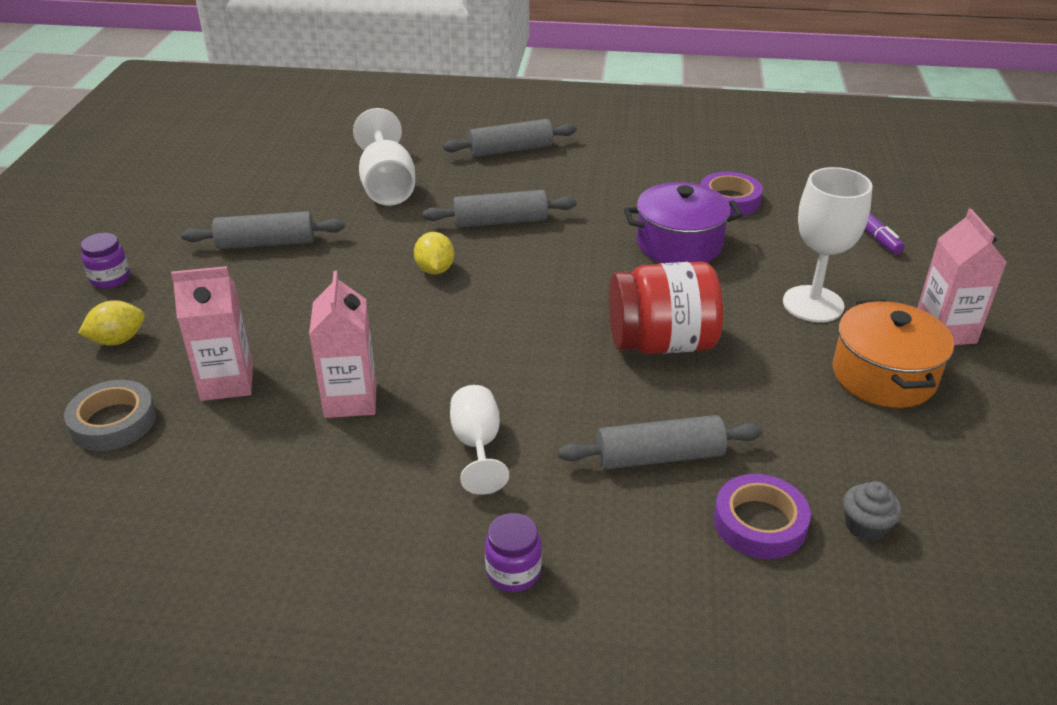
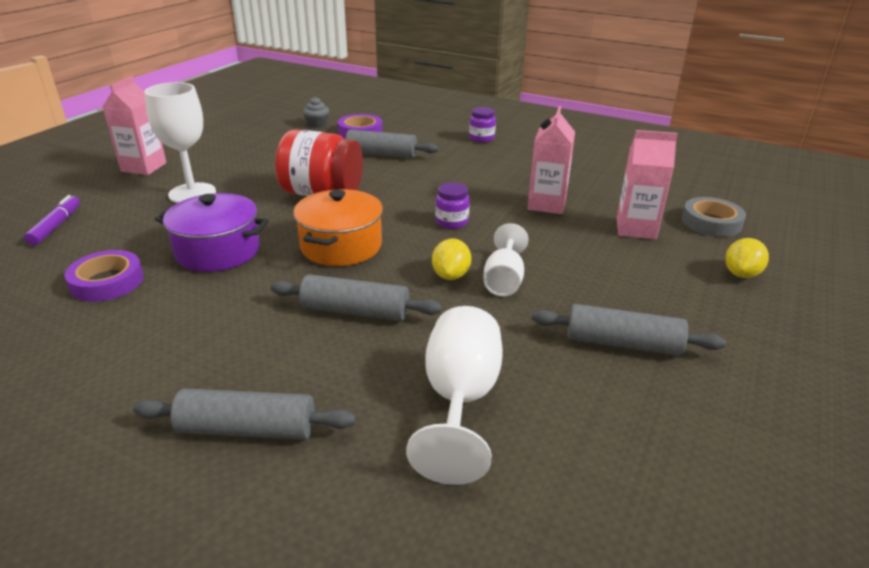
camera: 160 degrees left, 5 degrees down
yellow lemon [78,300,145,346] -> yellow lemon turned 45 degrees counterclockwise [725,238,769,278]
purple jar [80,233,130,289] -> purple jar moved to [435,182,470,229]
white goblet [450,385,509,495] -> white goblet moved to [484,223,529,297]
orange pot [833,300,954,408] -> orange pot moved to [293,189,383,266]

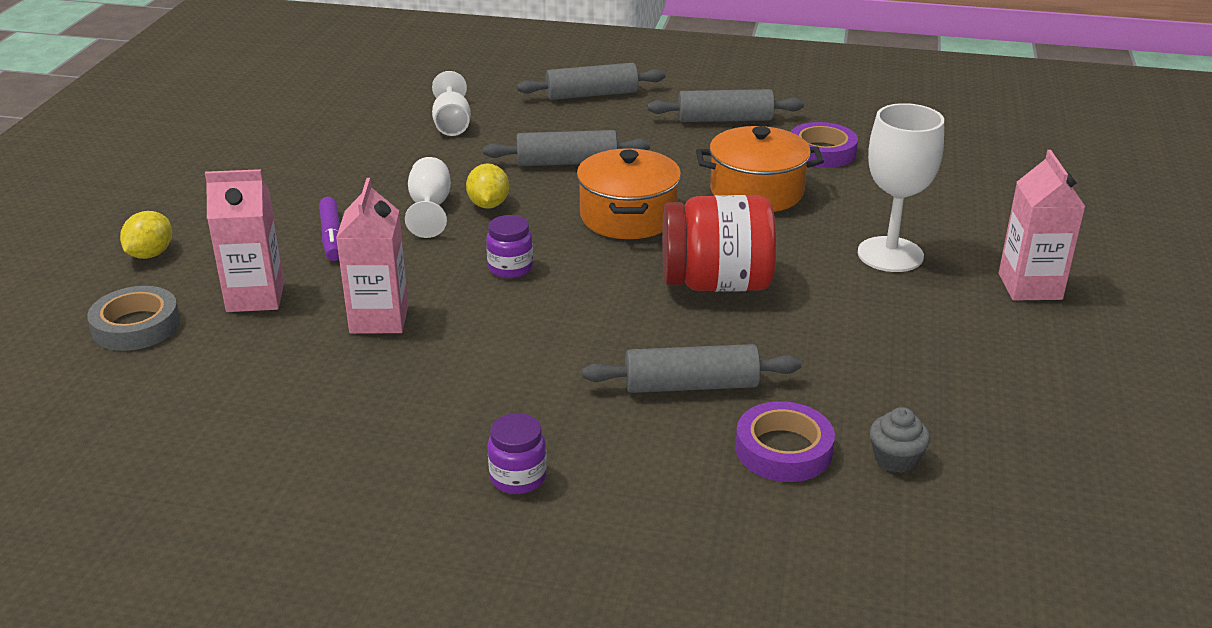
camera: 165 degrees right, 0 degrees up
purple marker [24,195,80,246] -> purple marker moved to [319,197,340,261]
purple pot [155,193,269,272] -> orange pot [696,126,824,212]
white goblet [406,306,503,485] -> white goblet [432,71,471,136], size x0.65
grey rolling pin [532,304,726,356] -> grey rolling pin moved to [648,89,804,122]

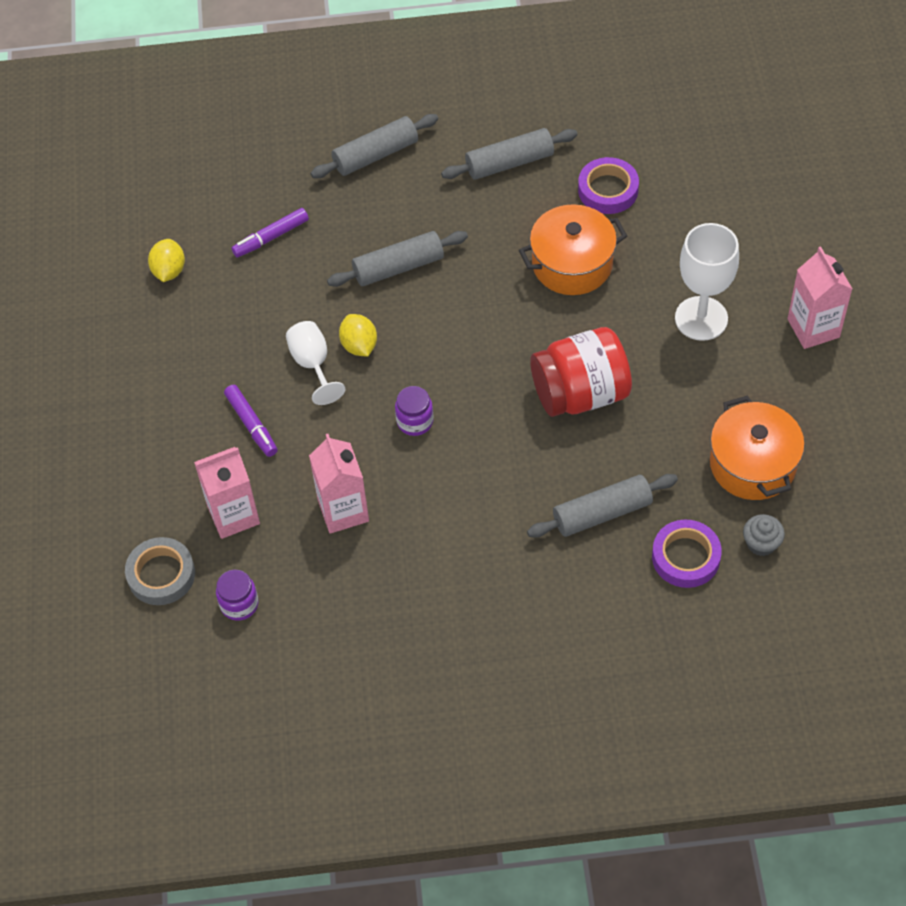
camera: 15 degrees left, 25 degrees up
yellow lemon [120,211,172,259] -> yellow lemon moved to [148,239,185,282]
white goblet [432,71,471,136] -> purple marker [231,208,309,257]
purple jar [488,413,547,494] -> purple jar moved to [216,570,258,621]
orange pot [577,148,681,239] -> orange pot moved to [710,396,805,500]

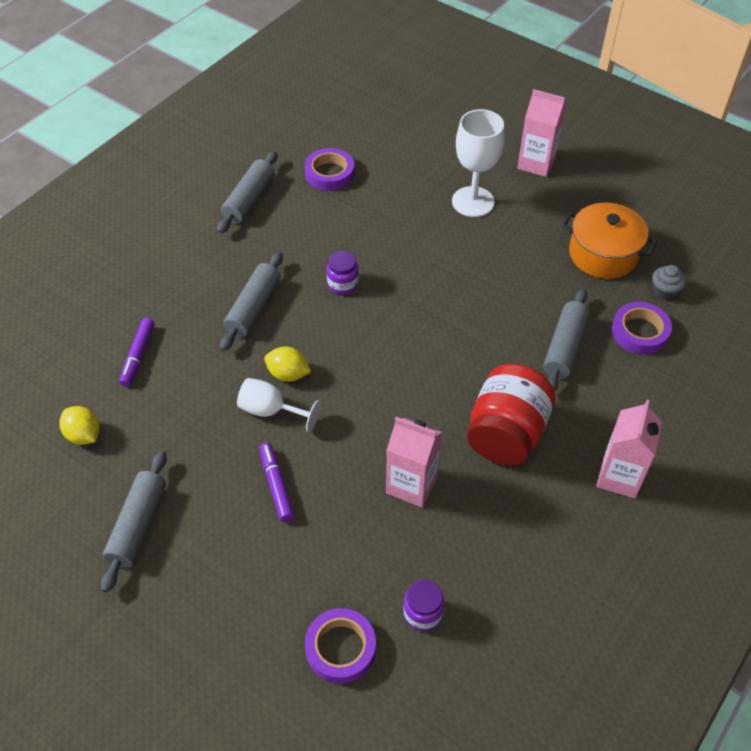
camera: 50 degrees left, 5 degrees down
grey tape [125,537,195,605] -> purple tape [305,608,376,684]
pink carton [194,447,260,539] -> pink carton moved to [596,400,662,498]
purple marker [224,385,278,457] -> purple marker turned 120 degrees counterclockwise [259,443,295,522]
grey rolling pin [310,114,438,178] -> grey rolling pin moved to [101,451,167,593]
purple jar [395,386,433,436] -> purple jar moved to [327,251,359,295]
orange pot [519,204,627,295] -> none
red jar [530,327,632,417] -> red jar moved to [467,364,555,465]

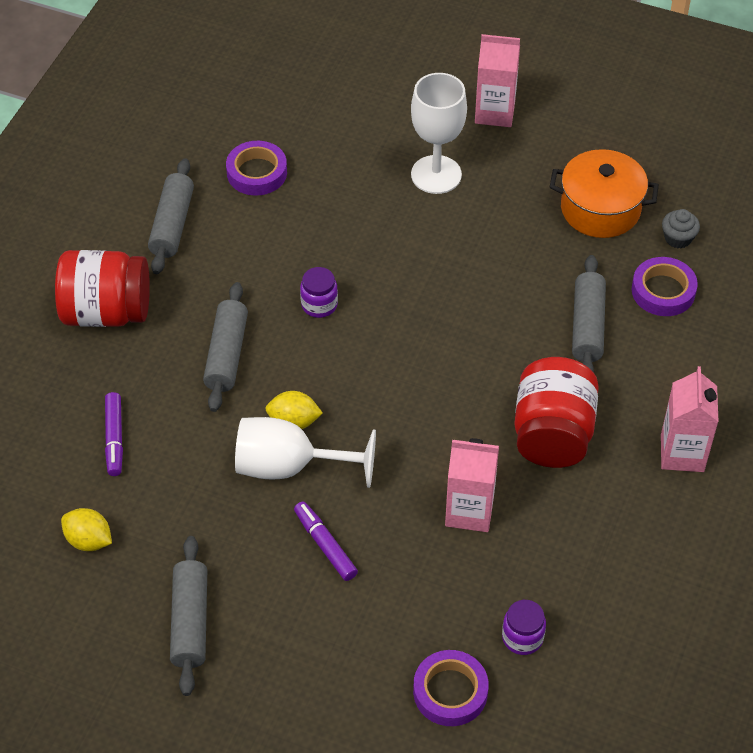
camera: 15 degrees left, 0 degrees up
white goblet [237,378,321,432] -> white goblet [235,417,376,488], size x1.54
none -> red jar [55,250,150,327]

